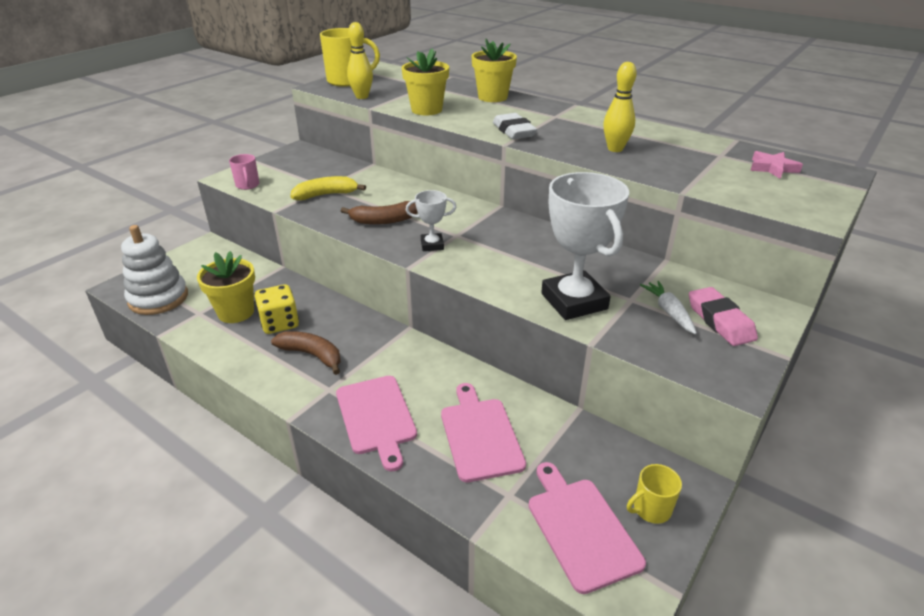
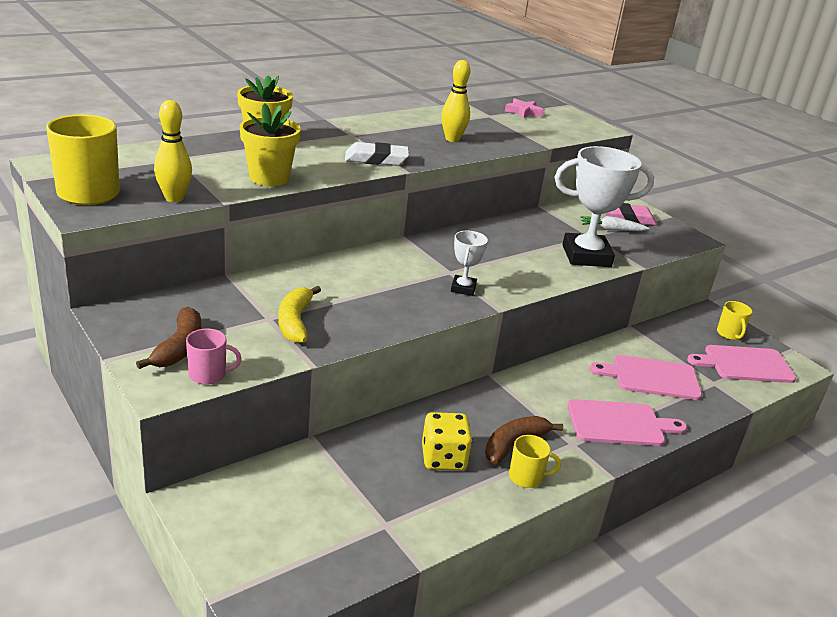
camera: 75 degrees left, 5 degrees down
white stacking toy [121,225,188,315] -> none
yellow flower pot [197,251,255,323] -> none
brown banana [341,201,418,225] -> brown banana moved to [136,307,201,369]
none -> yellow mug [509,435,561,488]

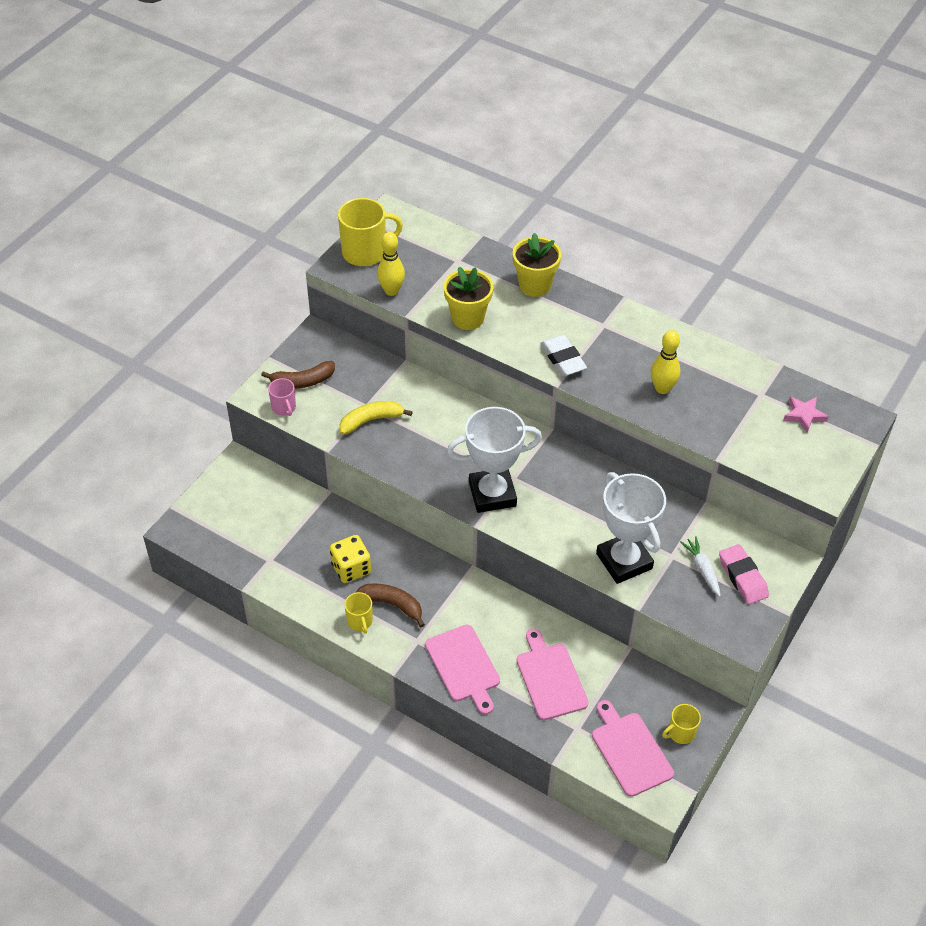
camera: 70 degrees right, 20 degrees up
white trophy [451,231,488,296] -> white trophy [447,407,542,513], size x2.03

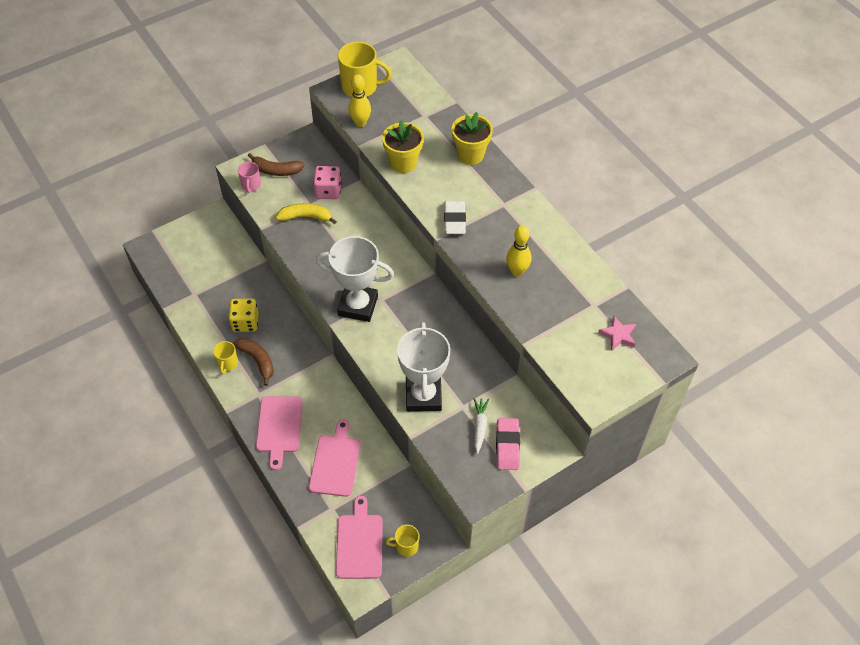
camera: 25 degrees right, 5 degrees up
none -> pink dice [313,166,342,199]

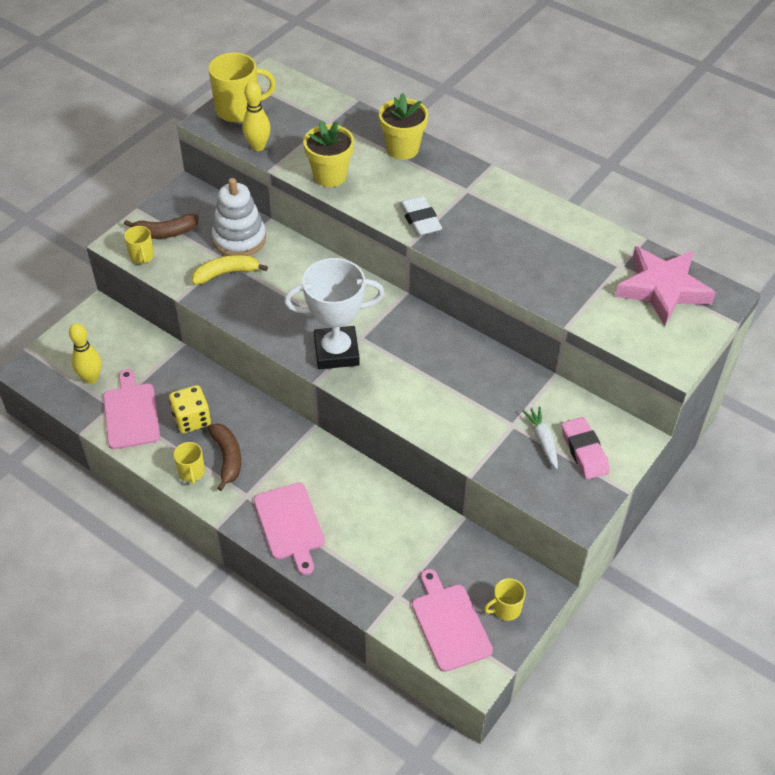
camera: 20 degrees left, 5 degrees down
brown banana [233,338,274,386] -> brown banana turned 45 degrees clockwise [208,424,241,491]
pink mug [238,162,261,193] -> yellow mug [124,226,154,264]
pink cutting board [309,419,361,497] -> pink cutting board moved to [103,369,160,449]
pink dice [313,166,342,199] -> white stacking toy [212,178,266,256]
white trophy [397,322,450,412] -> none
yellow bowling pin [506,226,531,277] -> yellow bowling pin moved to [69,323,101,384]
pink star [598,316,636,351] -> pink star [615,246,716,326], size x2.08

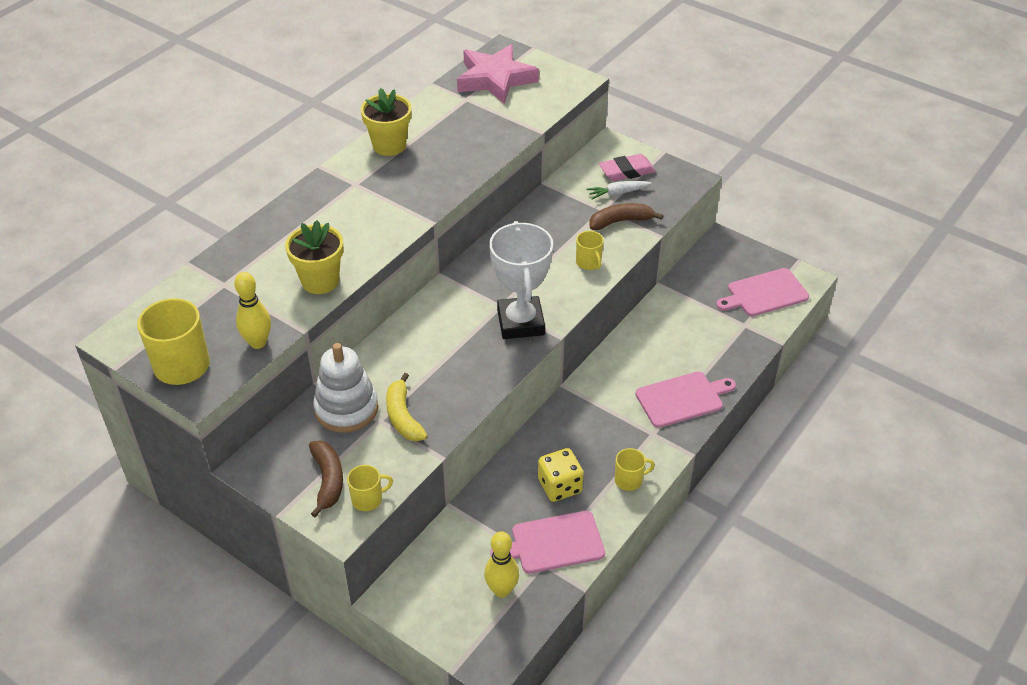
camera: 90 degrees left, 5 degrees down
brown banana [208,424,241,491] -> brown banana moved to [589,203,663,230]
yellow flower pot [379,93,428,160] -> yellow flower pot moved to [361,88,412,156]
white eraser [399,196,442,236] -> none
yellow mug [484,578,525,621] -> yellow mug moved to [576,231,604,270]

